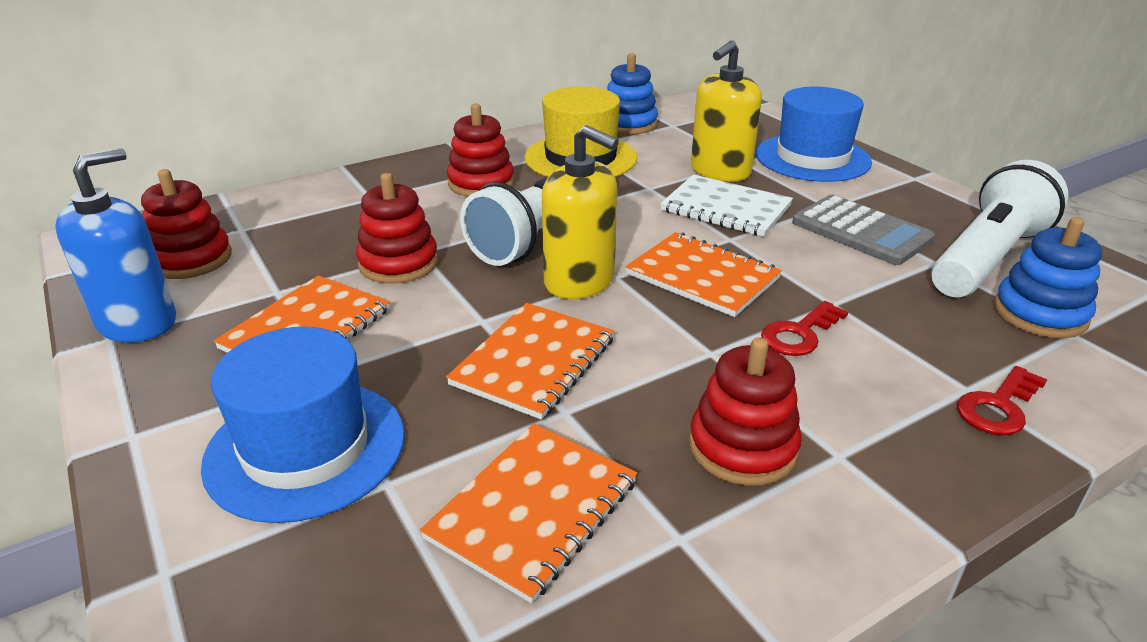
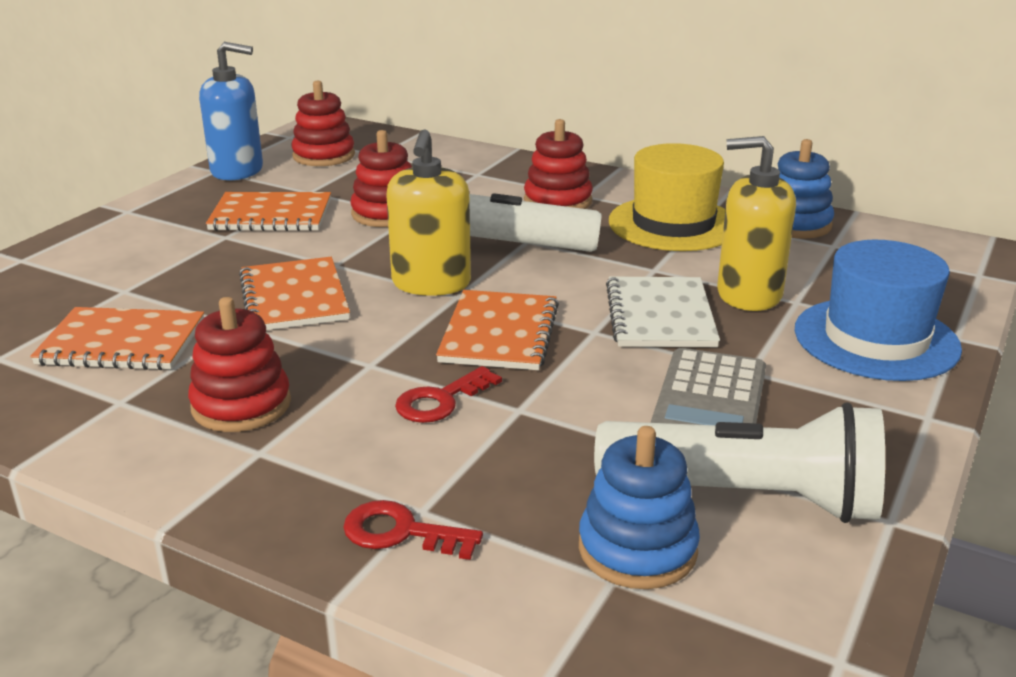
camera: 60 degrees right, 5 degrees down
blue hat [201,326,405,523] -> none
orange notebook [446,303,614,420] -> orange notebook turned 75 degrees clockwise [239,257,350,330]
red key [761,301,848,356] -> red key turned 60 degrees counterclockwise [395,366,502,423]

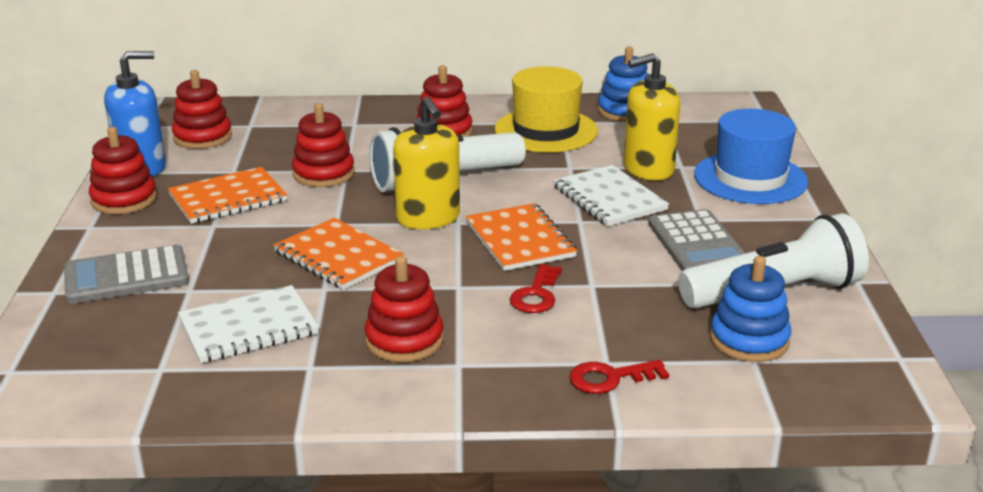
camera: 30 degrees left, 0 degrees up
orange notebook [30,307,204,370] -> white notebook [178,285,319,363]
none -> grey calculator [64,245,189,304]
none -> red stacking toy [89,127,157,214]

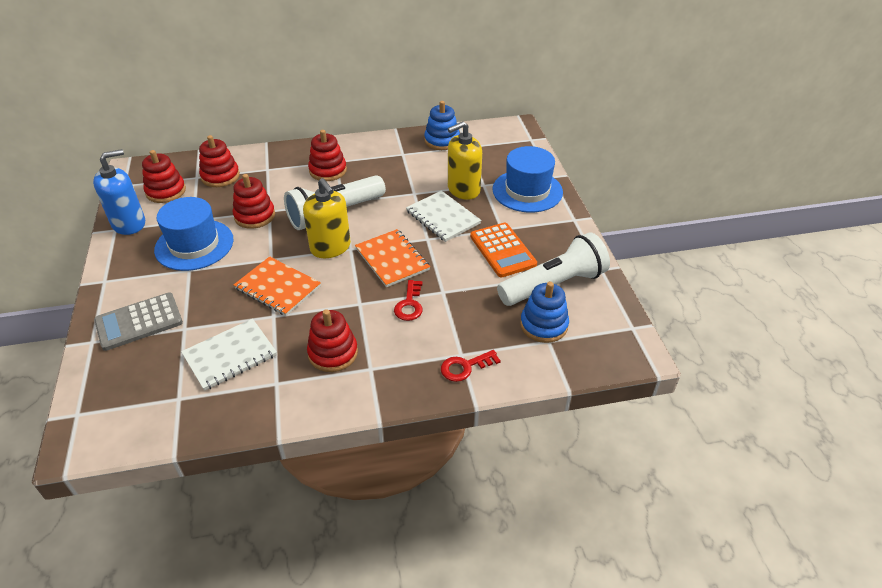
camera: 10 degrees left, 15 degrees up
red stacking toy [89,127,157,214] -> red stacking toy moved to [199,135,240,187]
orange notebook [168,167,287,224] -> blue hat [154,197,234,271]
yellow hat [494,66,598,152] -> none
grey calculator [648,209,745,271] -> orange calculator [470,223,537,277]

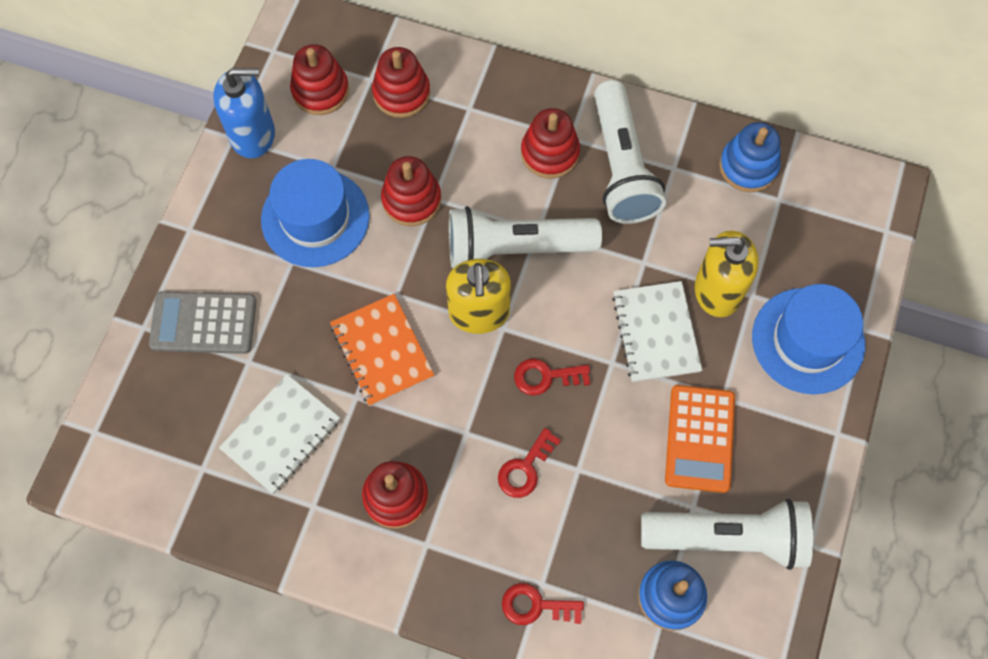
camera: 30 degrees right, 25 degrees up
white notebook [181,319,277,391] -> white notebook turned 45 degrees counterclockwise [219,374,340,494]
orange notebook [355,229,430,287] -> red key [514,358,590,395]
none -> white flashlight [594,80,666,224]

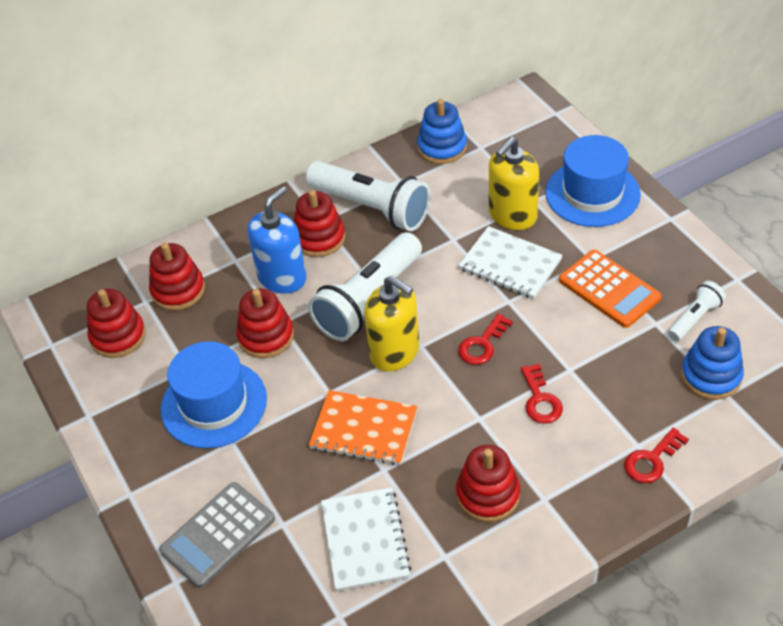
camera: 45 degrees left, 20 degrees down
blue soap dispenser [213,68,275,158] -> blue soap dispenser moved to [247,186,306,294]
white flashlight [641,498,813,570] -> white flashlight [668,281,726,341], size x0.50

